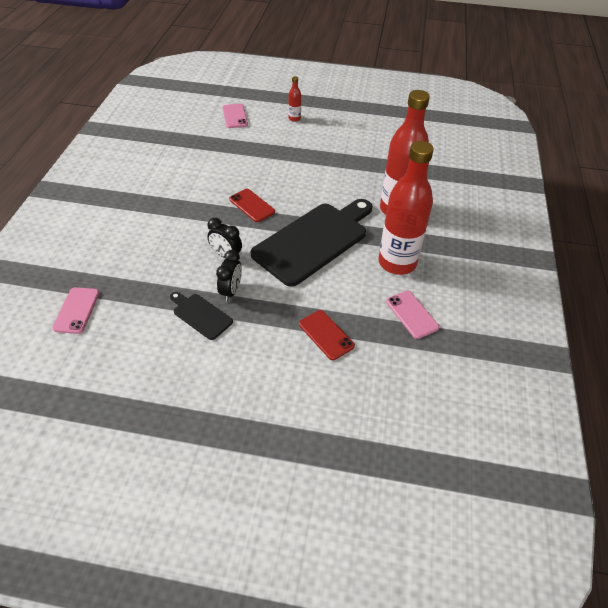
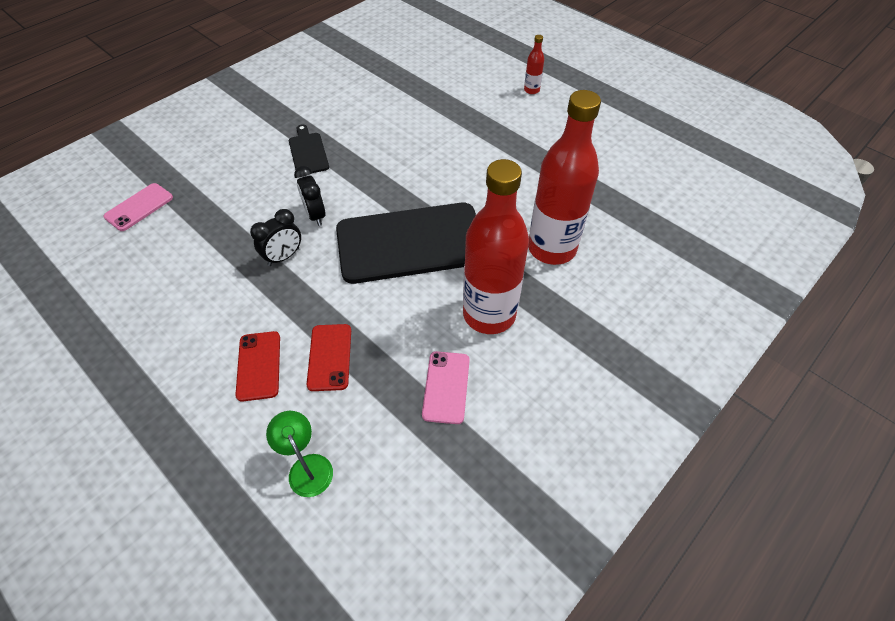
camera: 35 degrees right, 5 degrees up
black cutting board [170,292,233,340] -> black cutting board moved to [289,124,329,173]
pink phone [223,104,248,128] -> none
red phone [229,189,275,222] -> red phone moved to [235,331,280,402]
none -> green lamp [266,411,333,497]

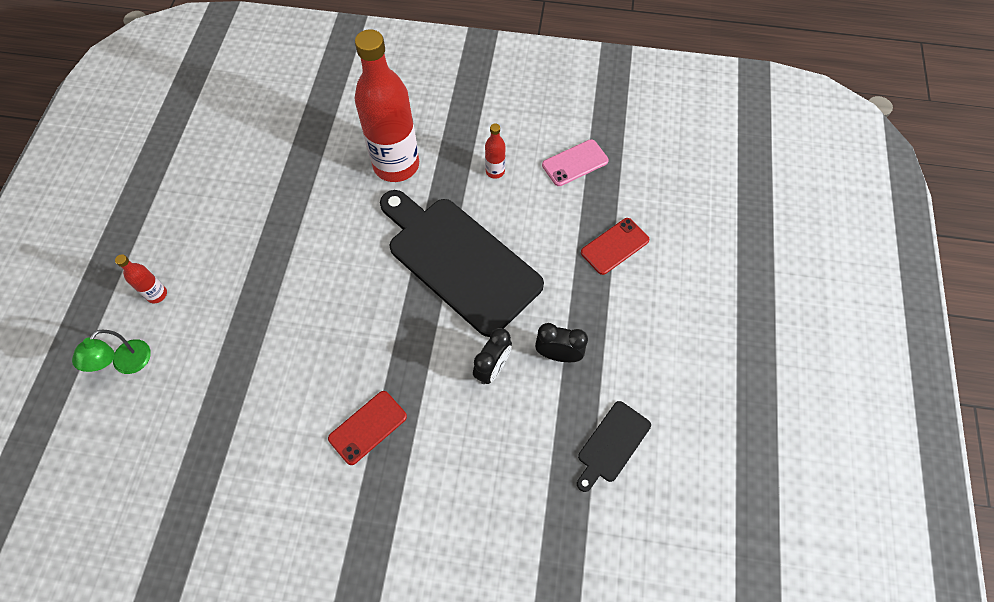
camera: 125 degrees left, 10 degrees up
pink phone [104,183,173,231] -> none
red phone [235,331,280,402] -> red phone moved to [328,391,407,465]
green lamp [266,411,333,497] -> green lamp moved to [72,330,151,374]
black cutting board [289,124,329,173] -> black cutting board moved to [577,401,651,492]
red bottle [463,159,529,334] -> red bottle [485,123,505,179], size x0.41

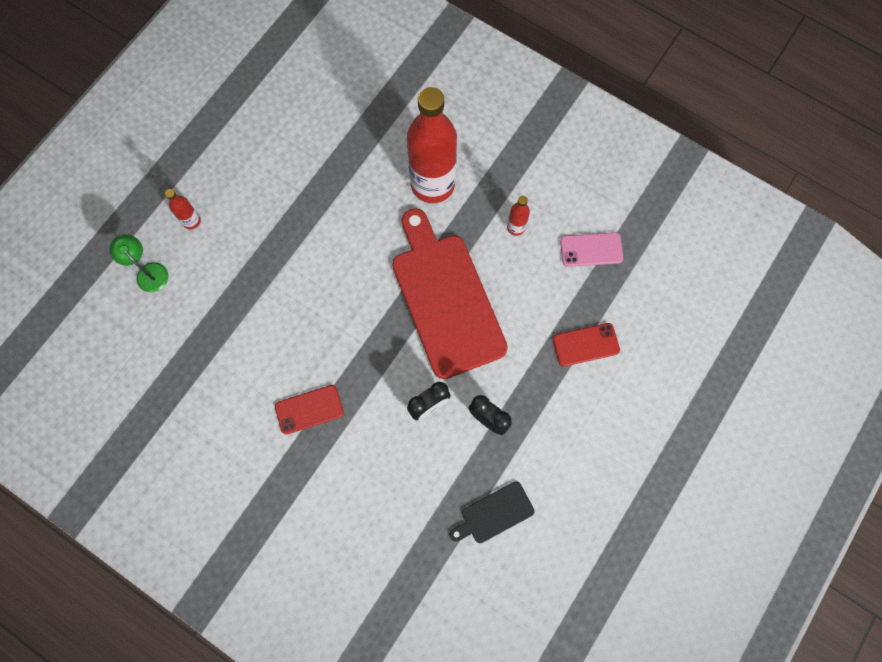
camera: 25 degrees right, 10 degrees up
green lamp [72,330,151,374] -> green lamp turned 90 degrees clockwise [109,234,168,292]
black cutting board [380,190,544,337] -> red cutting board [392,208,508,379]

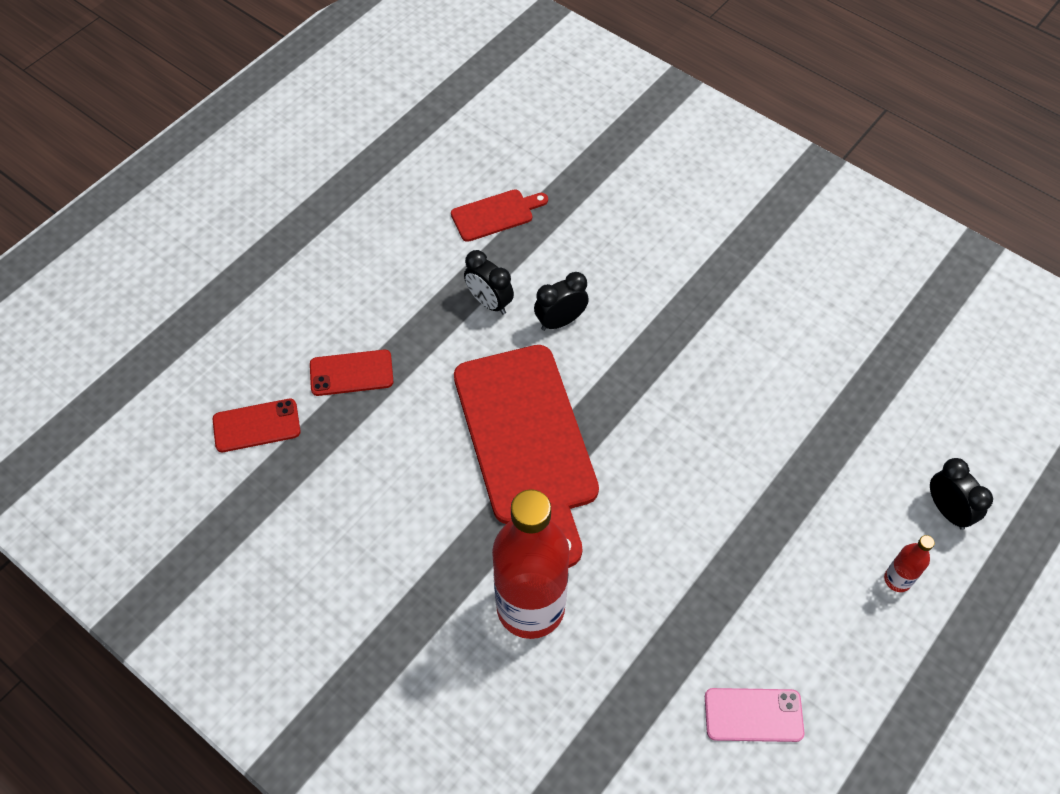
camera: 175 degrees left, 15 degrees down
green lamp [109,234,168,292] -> black clock [930,458,993,530]
red phone [275,385,344,434] -> red phone moved to [213,399,300,452]
black cutting board [450,481,535,543] -> red cutting board [451,189,548,242]
red bottle [507,196,530,236] -> none
pink phone [560,232,624,267] -> pink phone moved to [705,688,804,742]

